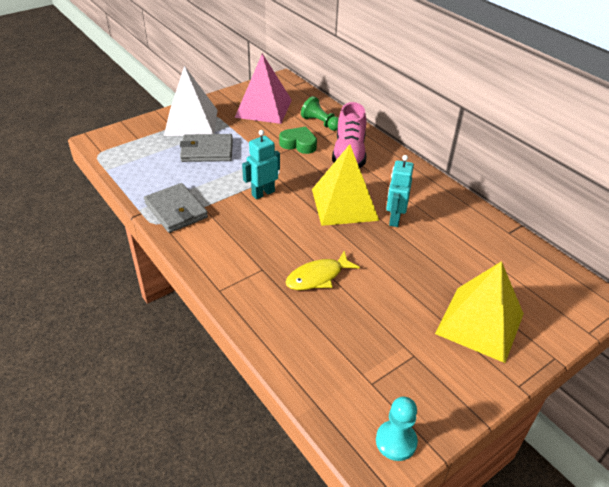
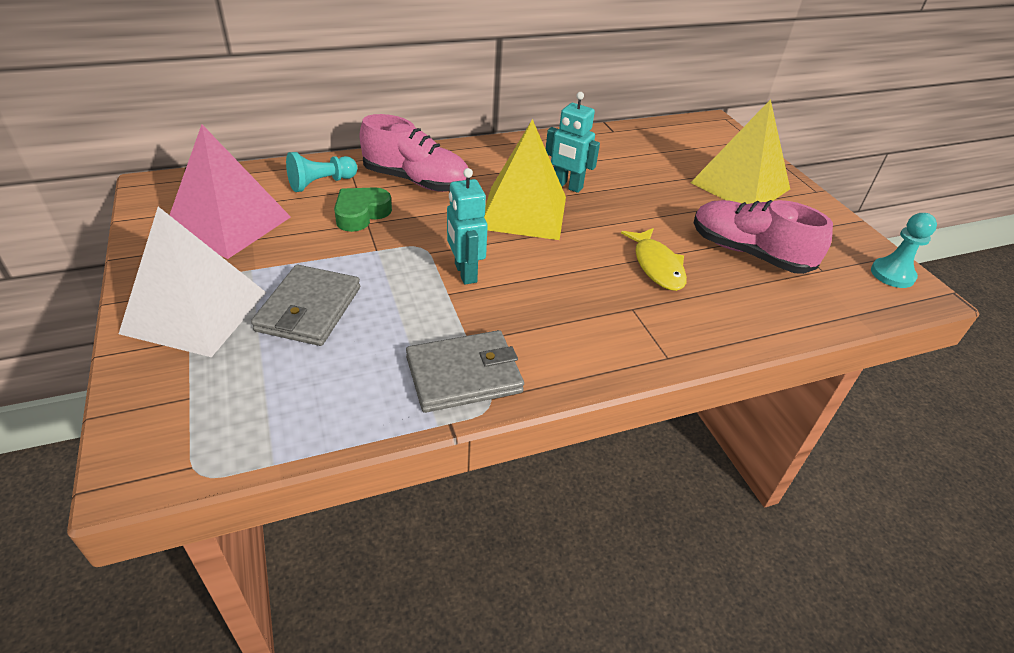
camera: 75 degrees left, 0 degrees up
green pawn [301,96,339,131] -> turquoise pawn [286,152,358,192]
none -> pink shoe [694,200,833,274]

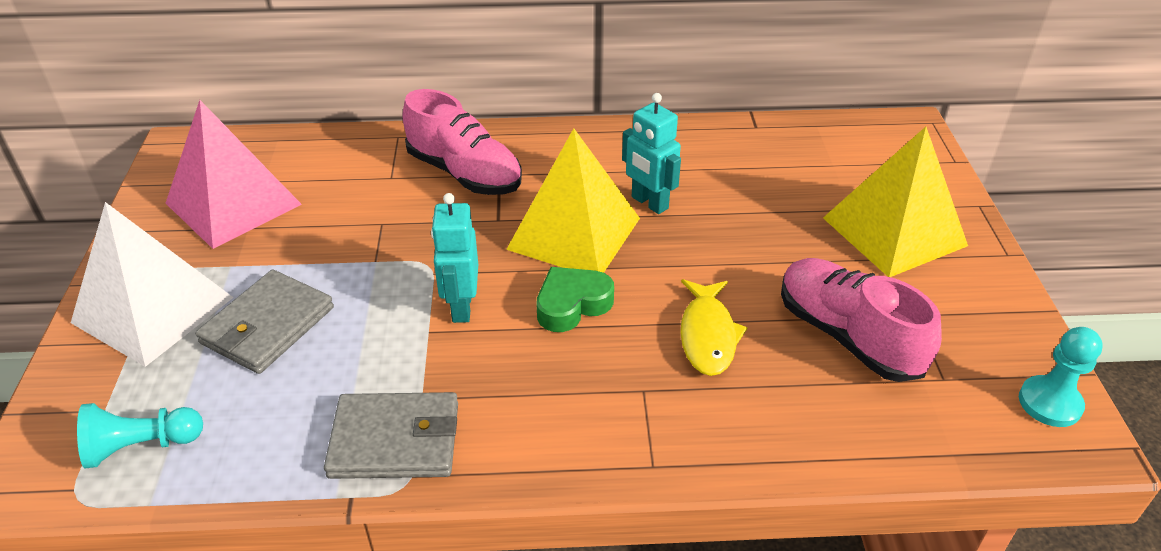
camera: 20 degrees right, 0 degrees up
turquoise pawn [286,152,358,192] -> turquoise pawn moved to [77,403,203,468]
green heart [334,187,392,232] -> green heart moved to [536,267,614,332]

